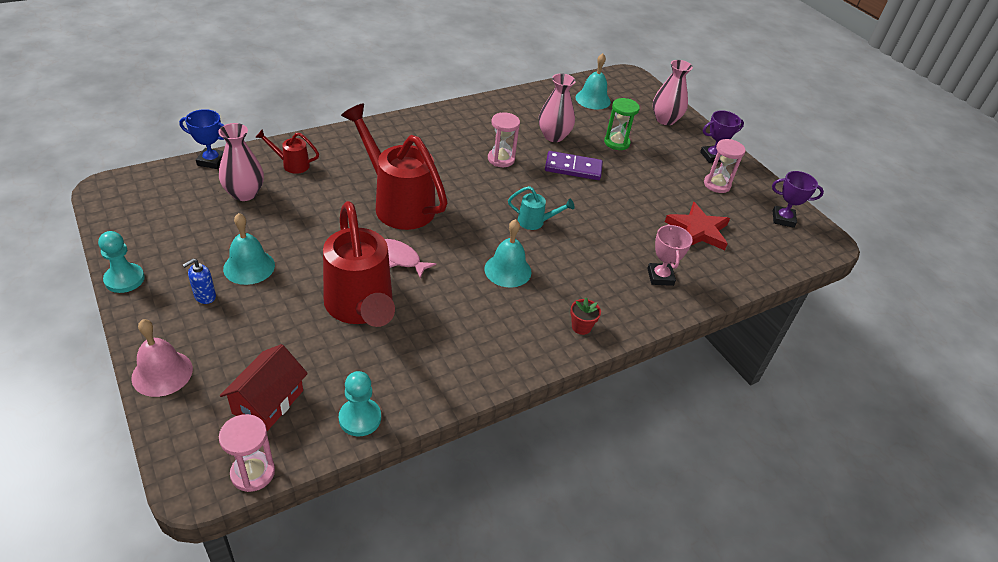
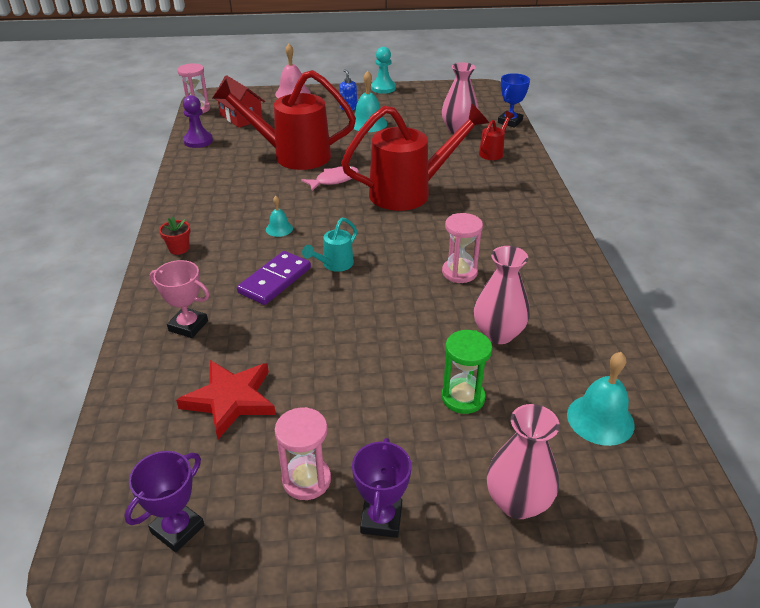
camera: 120 degrees right, 5 degrees down
turquoise pawn [339,371,381,436] -> purple pawn [183,95,213,148]
turquoise bell [484,219,531,287] -> turquoise bell [266,196,293,237], size x0.57
purple domino [545,151,603,180] -> purple domino moved to [237,251,311,305]

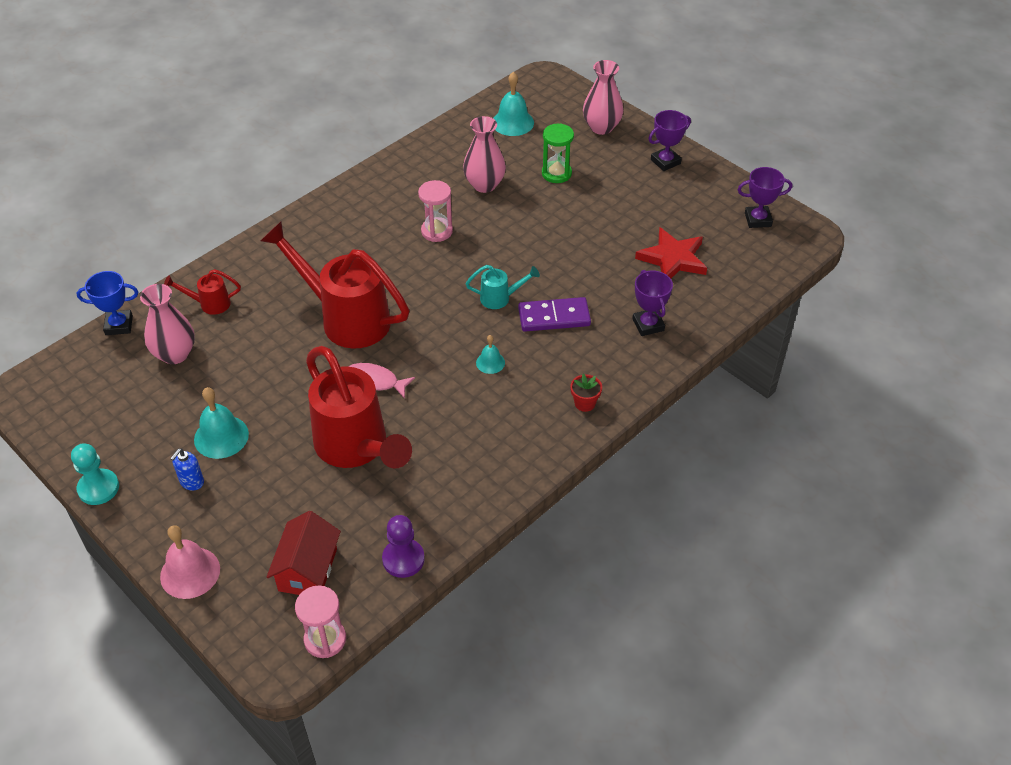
camera: 130 degrees left, 10 degrees up
pink trophy [150,260,210,338] -> purple trophy [632,270,673,336]
pink hourglass [275,407,331,500] -> none

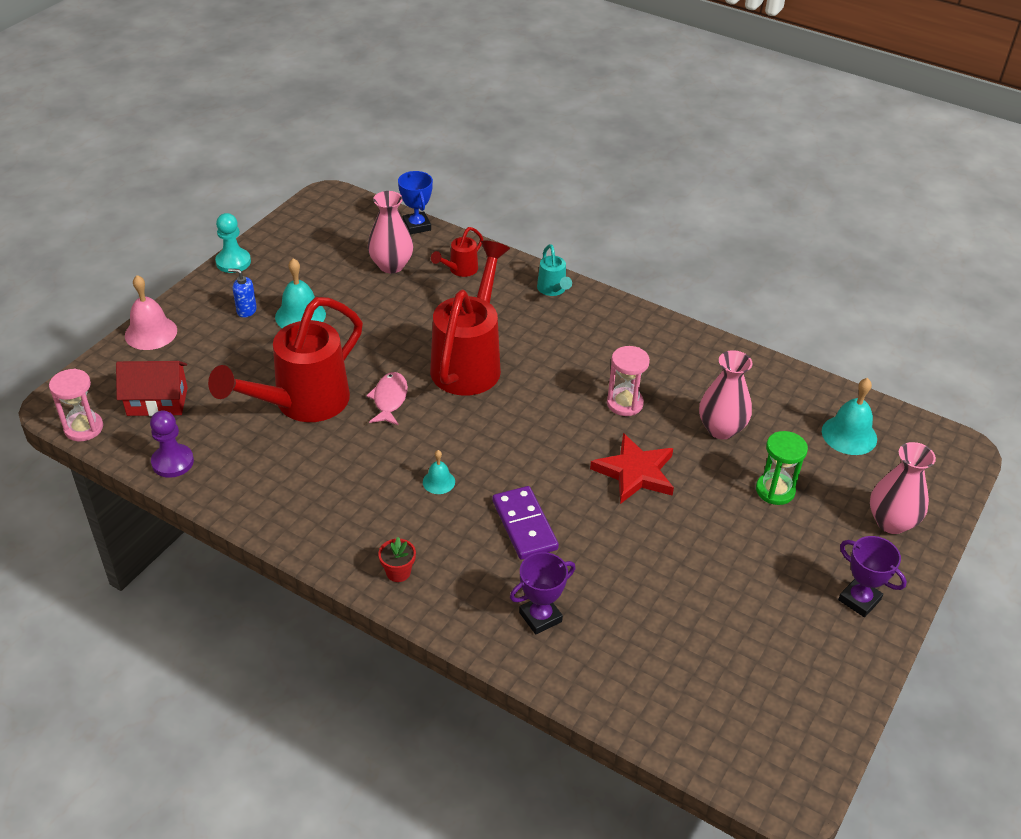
camera: 75 degrees right, 5 degrees down
red watering can [164,269,241,315] -> red watering can turned 120 degrees counterclockwise [431,227,483,277]
turquoise watering can [466,265,540,309] -> turquoise watering can moved to [537,244,572,296]
red star [635,228,707,278] -> red star moved to [590,433,674,504]
purple trophy [737,167,792,228] -> none

